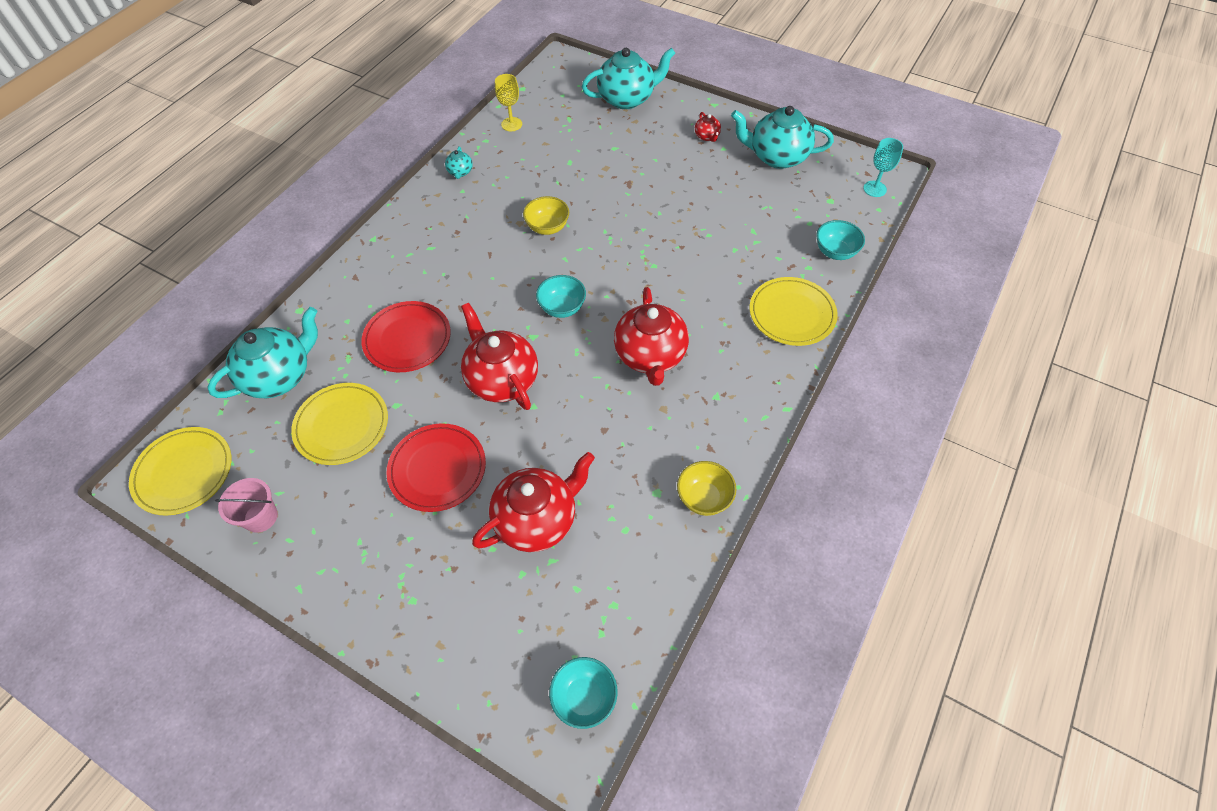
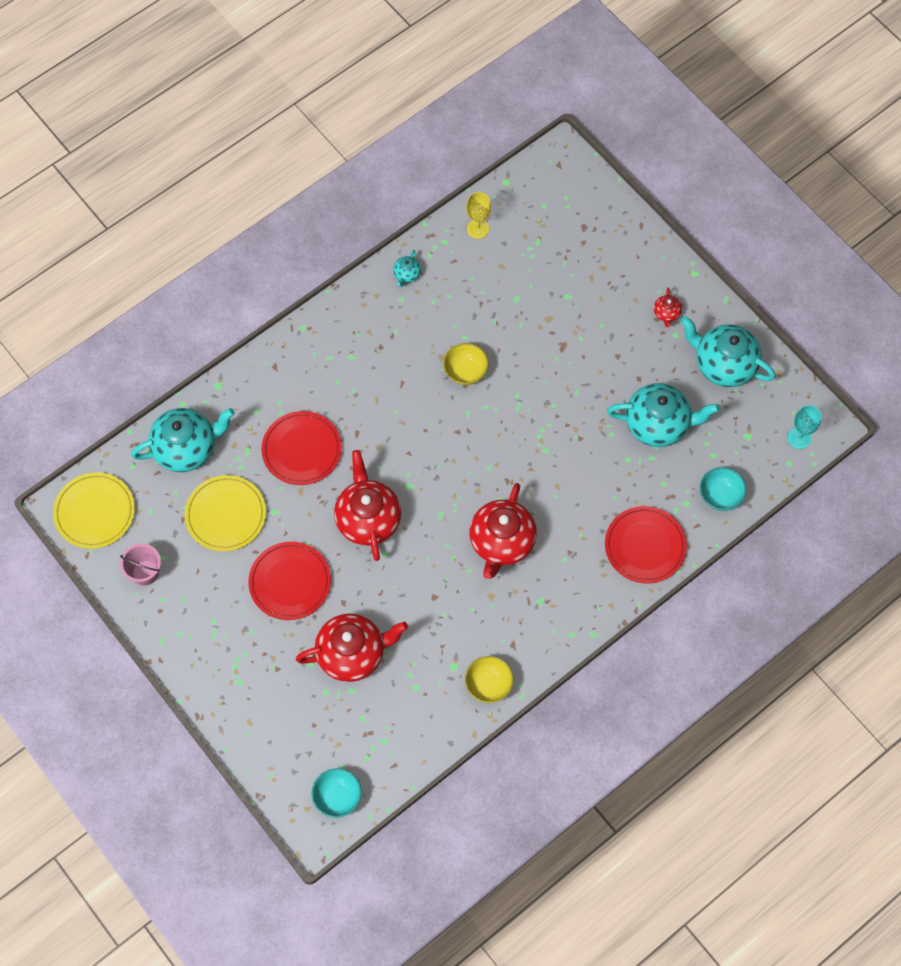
camera: 20 degrees right, 10 degrees up
turquoise bowl [536,275,586,318] -> none
turquoise teapot [582,48,675,109] -> turquoise teapot moved to [607,383,720,447]
yellow plate [750,277,838,346] -> red plate [605,506,687,584]

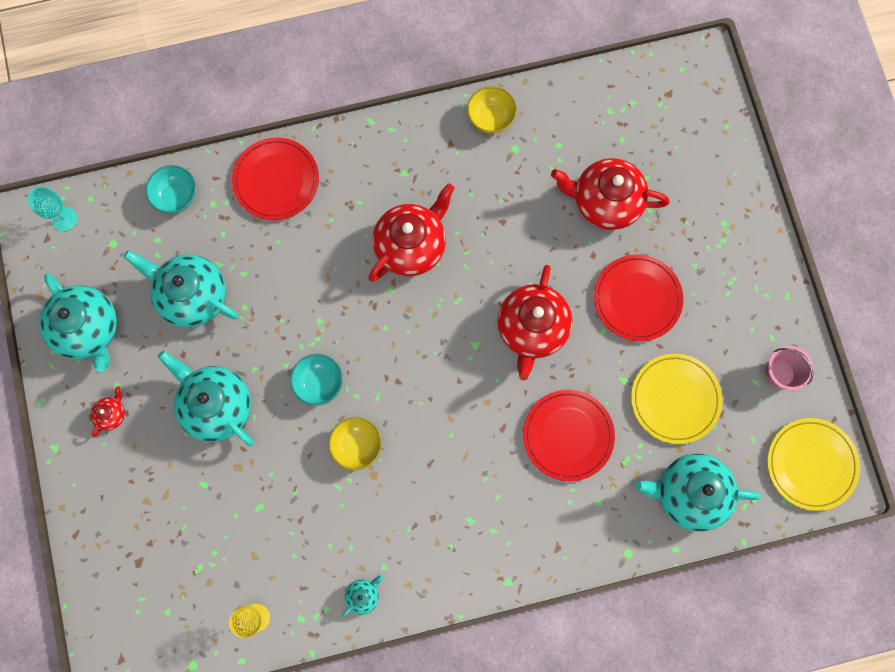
camera: 155 degrees left, 10 degrees up
turquoise bowl [312,768,361,818] -> turquoise bowl moved to [290,354,343,406]
none -> turquoise teapot [158,351,254,446]

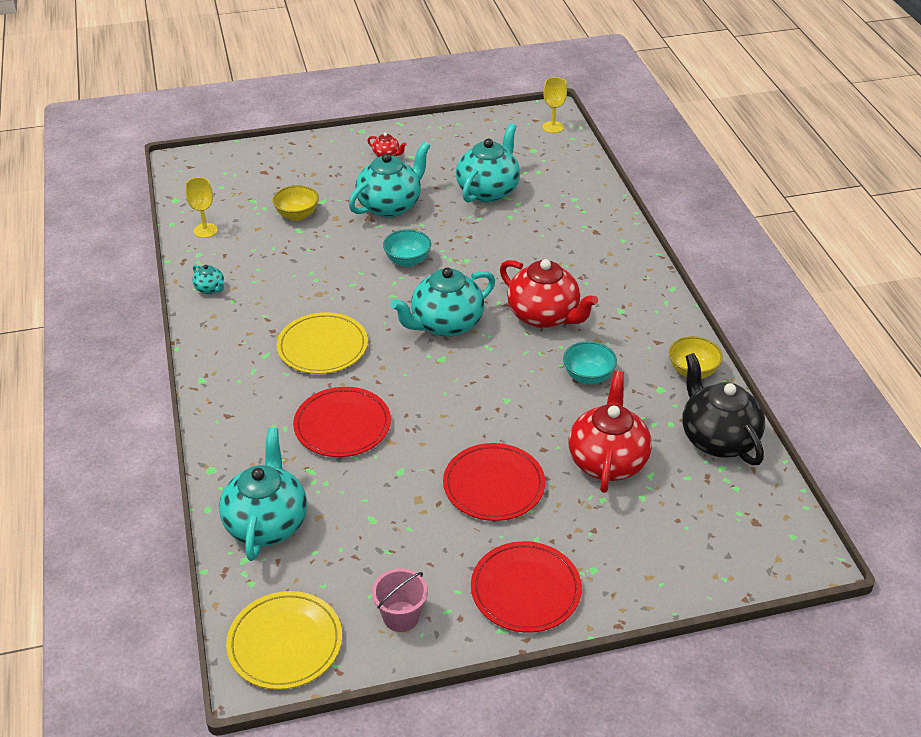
camera: 90 degrees right, 35 degrees down
turquoise goblet [28,186,77,231] -> yellow goblet [542,77,567,133]
turquoise teapot [39,274,117,372] -> turquoise teapot moved to [391,267,495,337]
turquoise bowl [145,165,196,213] -> turquoise bowl moved to [563,341,617,384]
red plate [232,138,319,220] -> red plate moved to [471,541,582,633]
yellow bowl [328,417,382,471] -> yellow bowl moved to [272,185,319,221]
red teapot [498,265,572,380] -> none
yellow plate [631,354,723,444] -> yellow plate moved to [277,312,368,374]
none -> black teapot [682,353,765,465]

